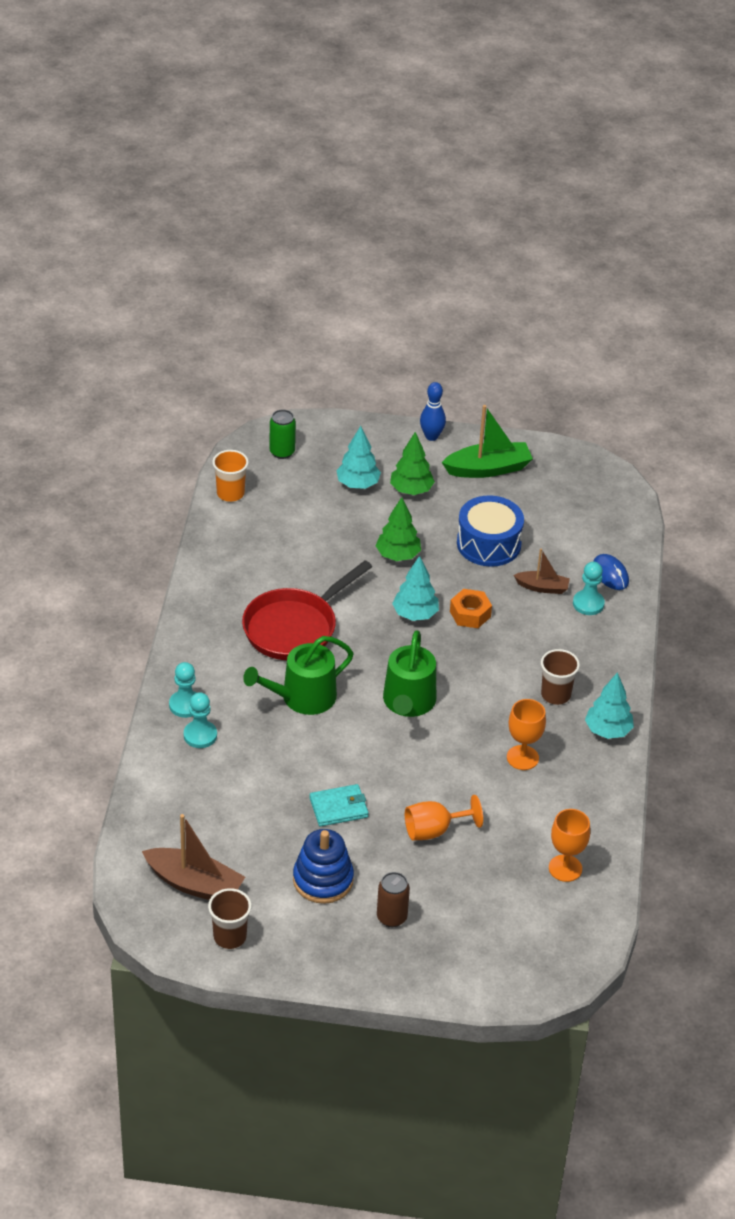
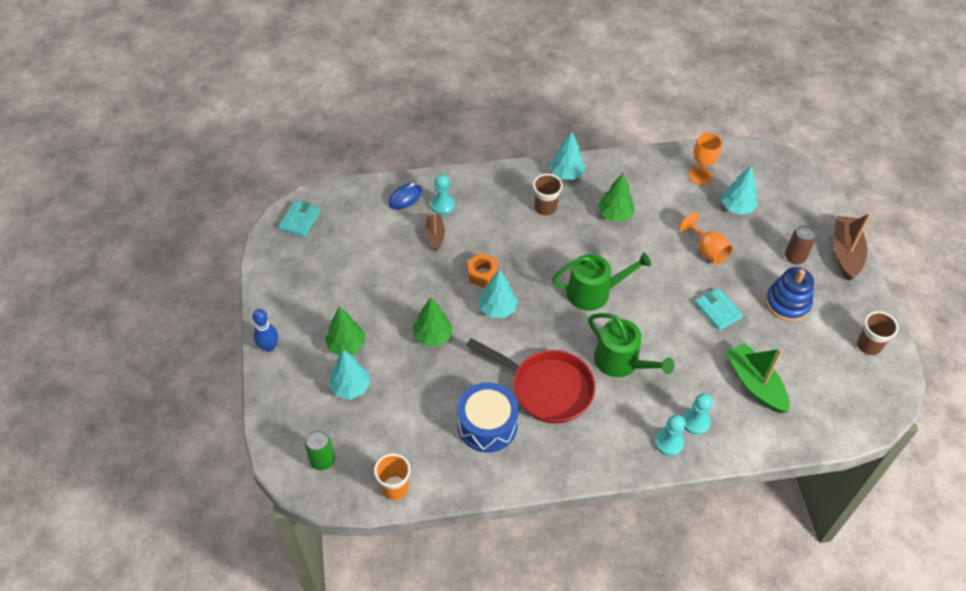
camera: 105 degrees left, 10 degrees up
brown boat [142,814,245,900] -> brown boat moved to [833,213,871,281]
green boat [442,405,533,478] -> green boat moved to [725,342,790,413]
blue drum [457,495,524,567] -> blue drum moved to [457,382,519,452]
orange goblet [507,699,546,770] -> green tree [598,173,634,222]
none -> turquoise wallet [278,201,320,238]
none -> turquoise tree [721,165,758,215]

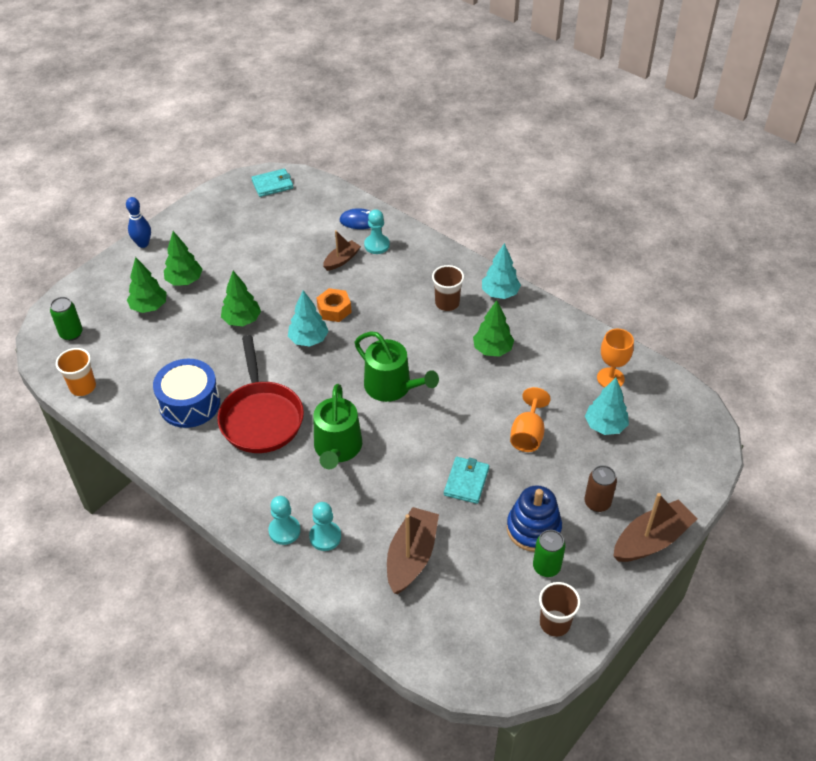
camera: 50 degrees right, 5 degrees down
turquoise tree [328,350,370,400] -> green tree [127,257,167,313]
green boat [725,342,790,413] -> brown boat [387,507,439,594]
none -> green can [533,530,565,577]

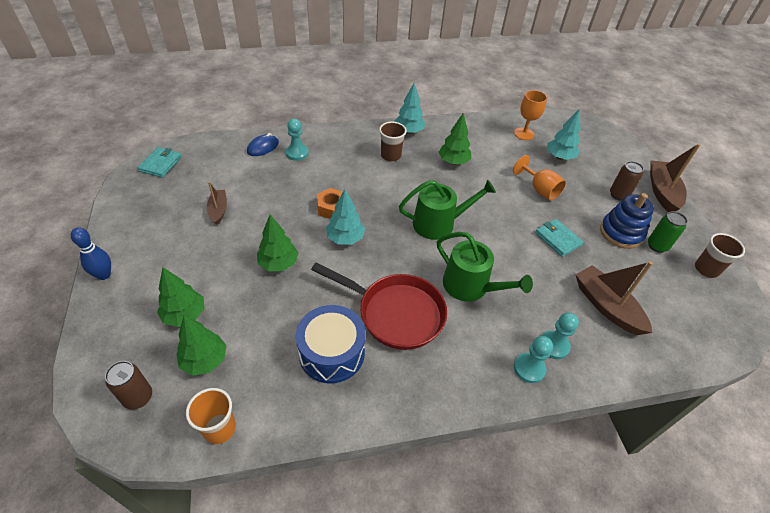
camera: 55 degrees left, 0 degrees up
green can [50,297,83,341] -> brown can [105,361,152,410]
green tree [164,231,203,286] -> green tree moved to [176,315,227,376]
brown boat [323,230,361,271] -> brown boat moved to [207,182,227,225]

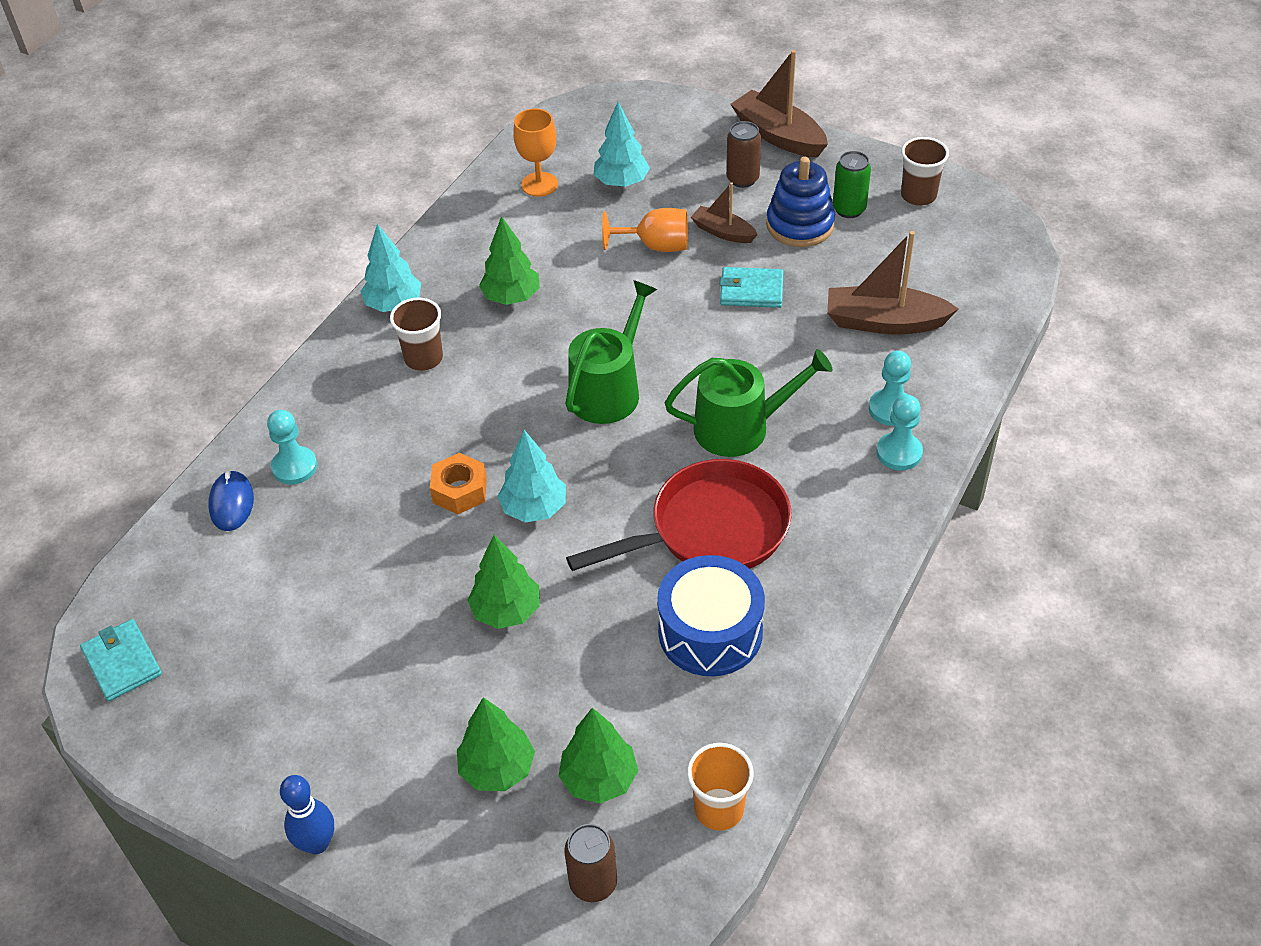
camera: 45 degrees left, 0 degrees up
brown boat [207,182,227,225] -> brown boat moved to [691,182,758,243]

